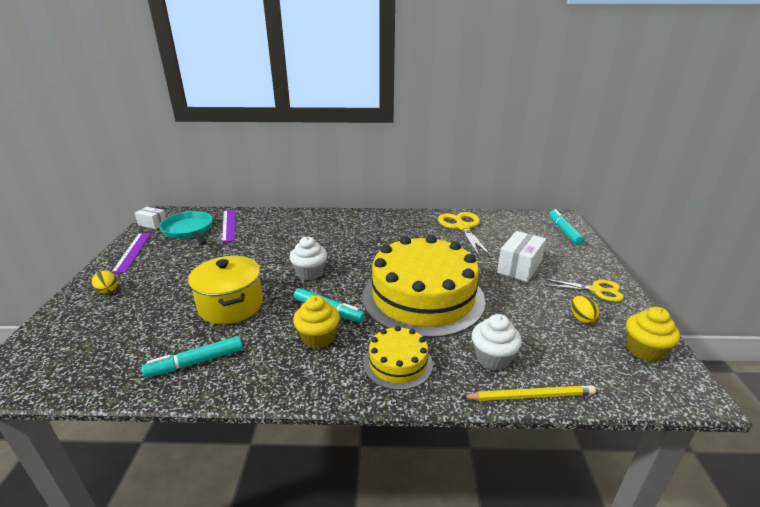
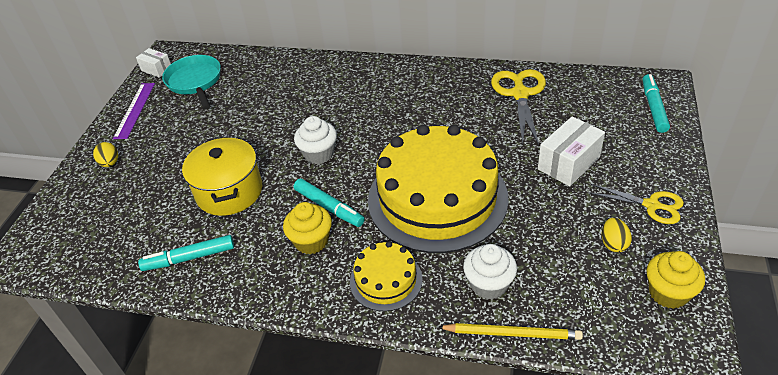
camera: 15 degrees right, 15 degrees up
purple ruler [222,210,235,242] -> none

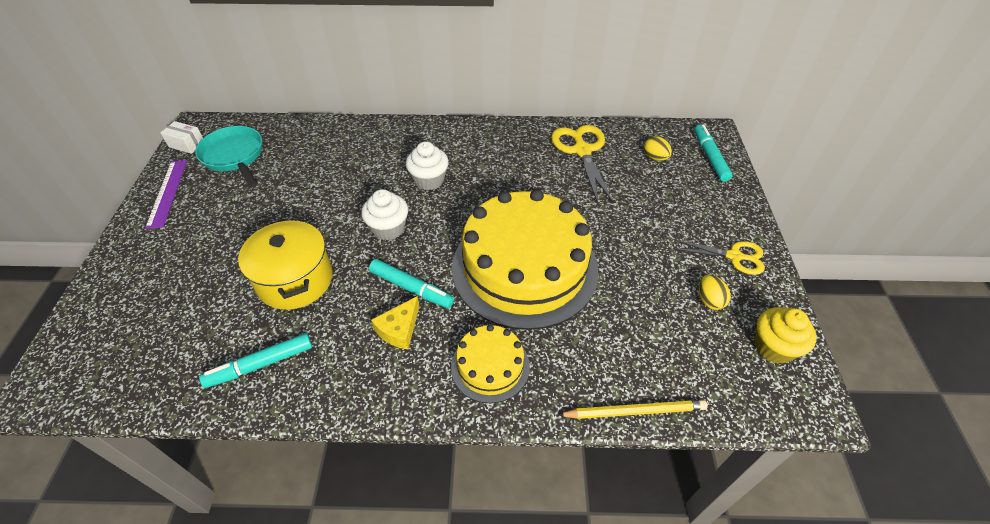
camera: 15 degrees left, 5 degrees up
yellow egg [93,142,118,167] -> yellow egg moved to [644,136,672,161]
yellow cupcake [283,202,332,254] -> yellow cheese [371,296,419,349]
white cupcake [463,244,517,300] -> white cupcake moved to [406,141,449,190]
white box [538,116,605,186] -> none

